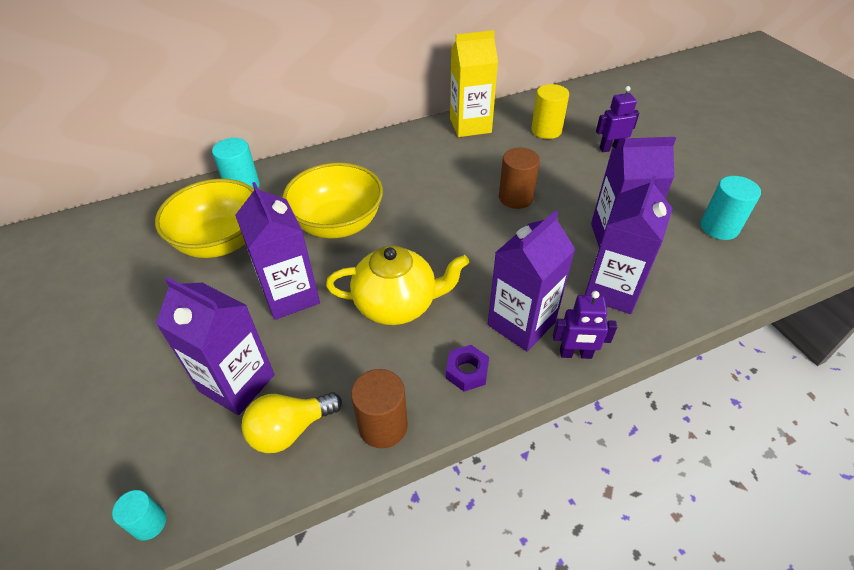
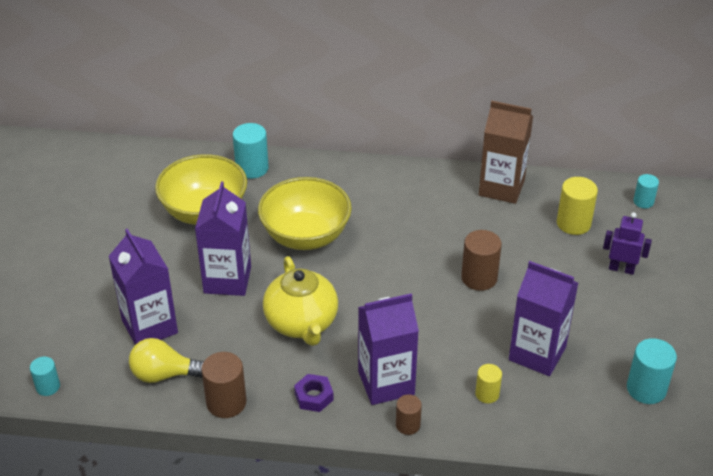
camera: 30 degrees right, 5 degrees down
yellow teapot [326,246,469,325] -> yellow teapot turned 45 degrees clockwise [263,256,338,346]
yellow carton [450,30,498,137] -> brown carton [479,101,533,204]
purple robot [553,291,617,359] -> brown cylinder [396,394,422,435]
purple carton [585,175,673,314] -> yellow cylinder [475,364,502,403]
none -> turquoise cylinder [633,174,659,208]

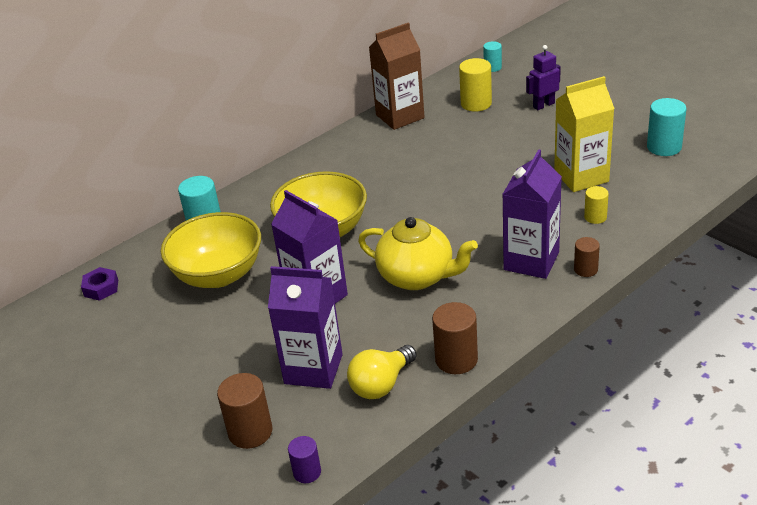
camera: 45 degrees left, 5 degrees down
turquoise cylinder [30,357,60,396] -> purple cylinder [288,436,321,483]
purple nut [294,374,333,412] -> purple nut moved to [81,267,118,301]
brown cylinder [461,230,502,291] -> brown cylinder moved to [217,373,273,449]
purple carton [509,261,578,376] -> yellow carton [554,76,615,192]

